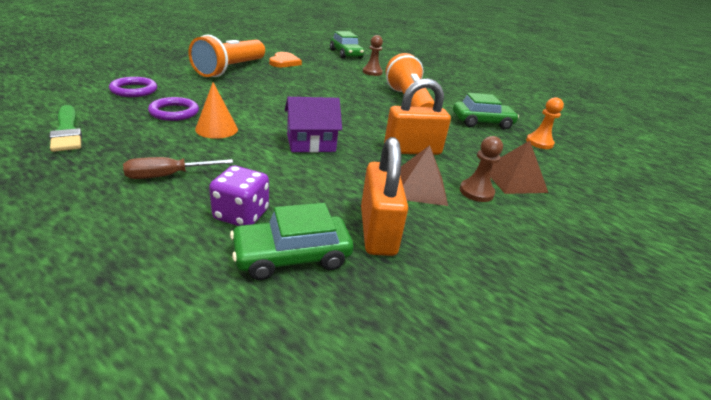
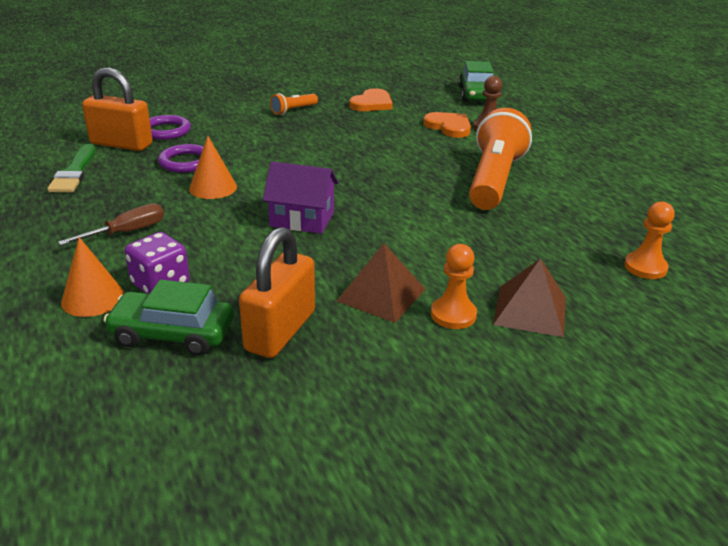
camera: 30 degrees right, 0 degrees up
brown screwdriver [123,157,233,179] -> brown screwdriver turned 135 degrees clockwise [58,203,164,245]
orange flashlight [188,35,265,77] -> orange flashlight [270,93,318,115], size x0.44
orange padlock [384,78,451,155] -> orange padlock moved to [82,67,153,151]
green car [453,93,519,130] -> none
brown pawn [460,136,503,202] -> orange pawn [431,244,477,329]
none -> orange cone [61,237,124,317]
none -> orange heart [423,112,471,138]

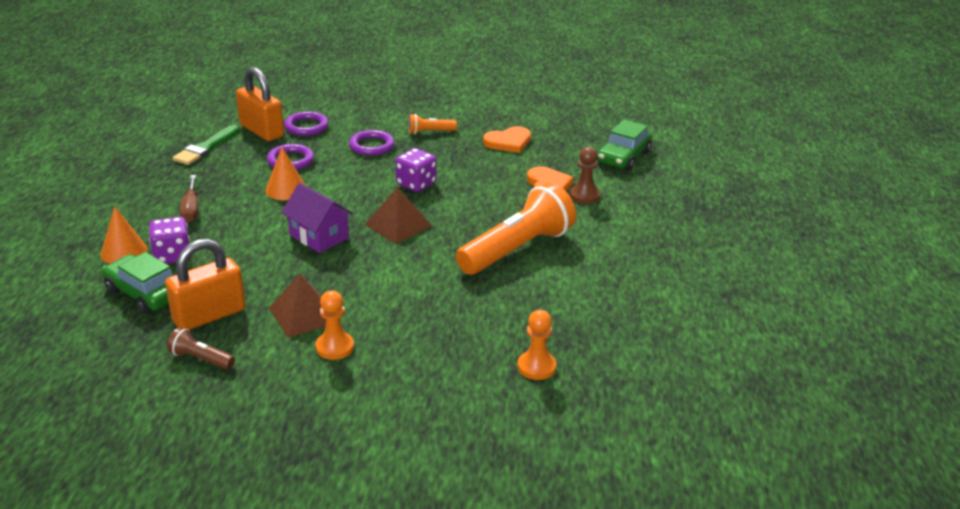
camera: 30 degrees right, 0 degrees up
brown screwdriver [58,203,164,245] -> brown screwdriver turned 90 degrees clockwise [180,175,198,223]
brown pyramid [493,258,566,337] -> brown pyramid moved to [365,187,432,244]
none -> brown flashlight [167,327,235,370]
none -> purple ring [349,130,395,156]
none -> purple dice [395,148,436,192]

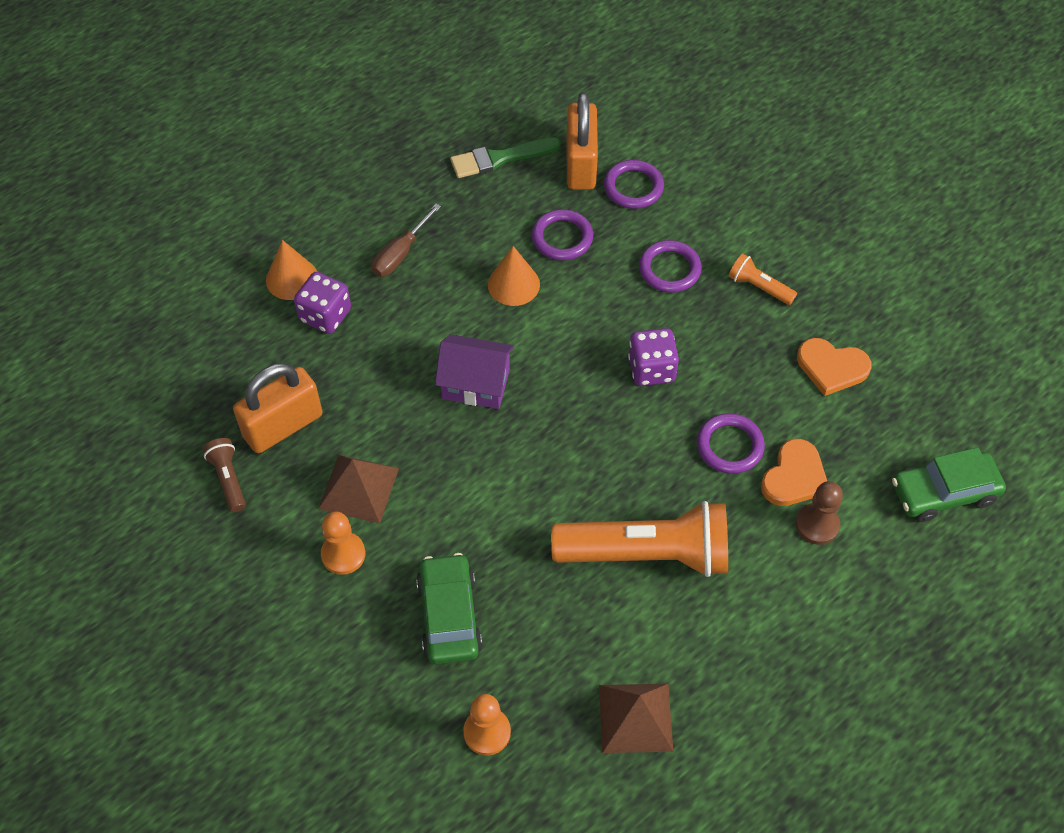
camera: 45 degrees right, 25 degrees up
green car [102,252,173,314] -> green car moved to [416,553,482,664]
orange padlock [165,238,245,330] -> orange padlock turned 45 degrees counterclockwise [233,363,323,453]
purple house [281,183,354,253] -> purple house turned 75 degrees counterclockwise [435,334,514,409]
brown pyramid [365,187,432,244] -> brown pyramid moved to [599,684,673,753]
none -> purple ring [697,413,765,474]

